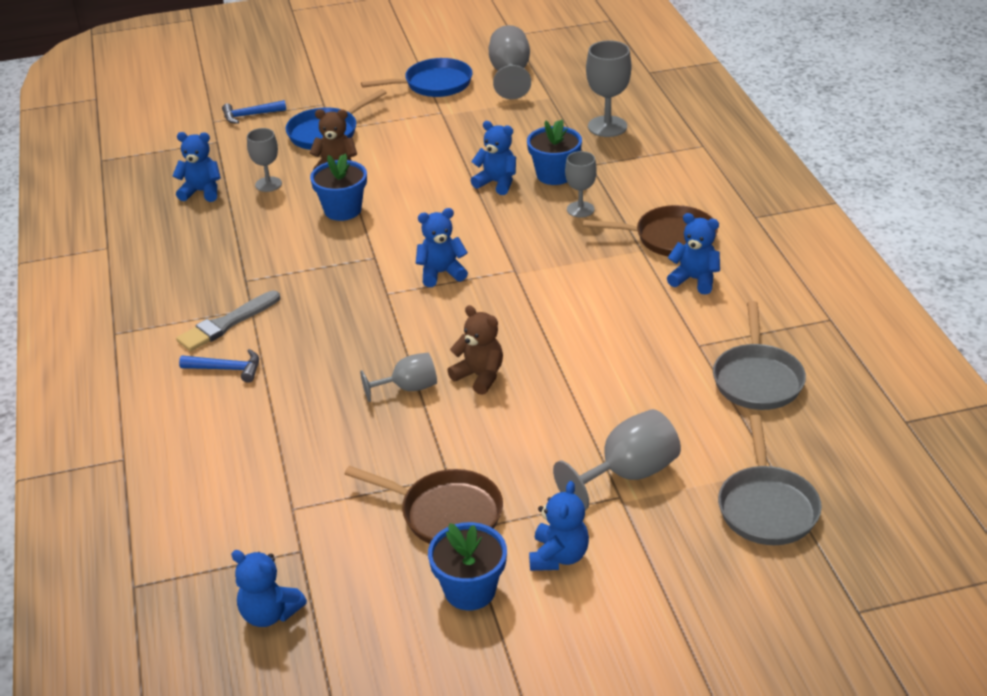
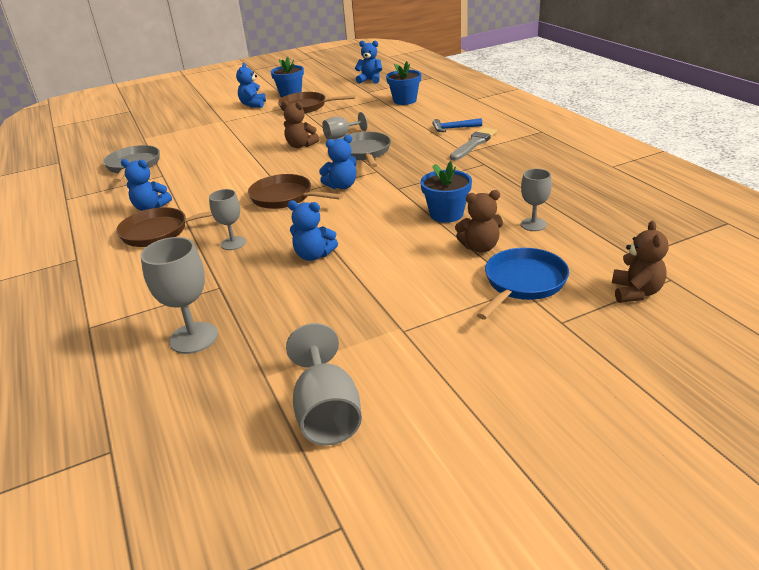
camera: 170 degrees right, 5 degrees down
blue teddy bear [172,132,221,202] -> none
blue hammer [222,100,286,124] -> brown teddy bear [612,221,669,303]
blue pan [361,58,473,97] -> none
blue flower pot [527,119,582,185] -> blue flower pot moved to [386,61,421,105]
grey goblet [553,409,681,511] -> none
grey pan [718,415,822,545] -> grey pan moved to [340,132,391,168]
none -> brown pan [248,174,343,209]

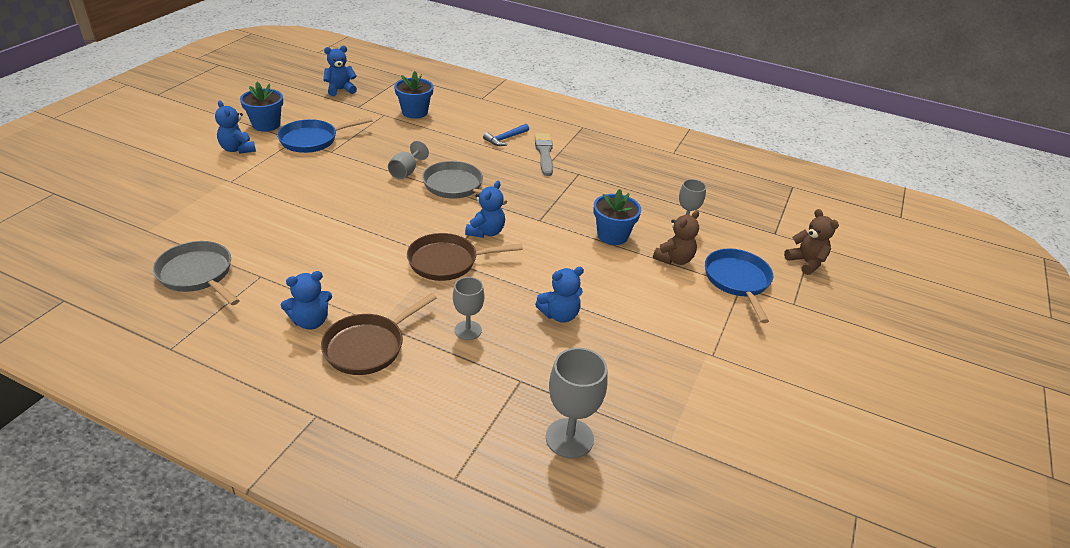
camera: 45 degrees left, 5 degrees up
brown pan [278,92,356,113] -> blue pan [277,117,372,153]
brown teddy bear [282,101,319,148] -> none
grey goblet [286,323,362,445] -> none

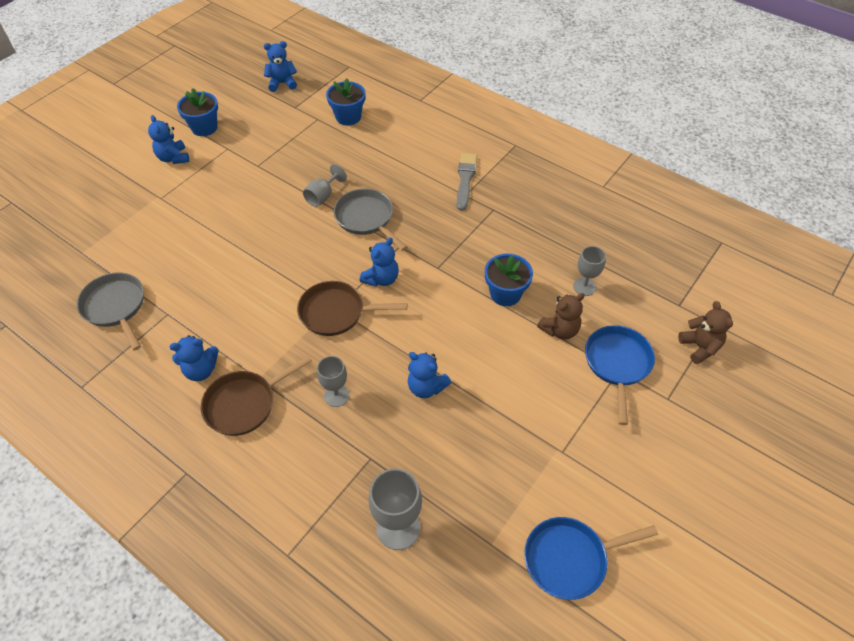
camera: 15 degrees right, 15 degrees up
blue pan [277,117,372,153] -> blue pan moved to [524,517,658,600]
blue hammer [483,124,529,146] -> none
blue teddy bear [535,267,584,323] -> blue teddy bear turned 45 degrees clockwise [408,352,452,398]

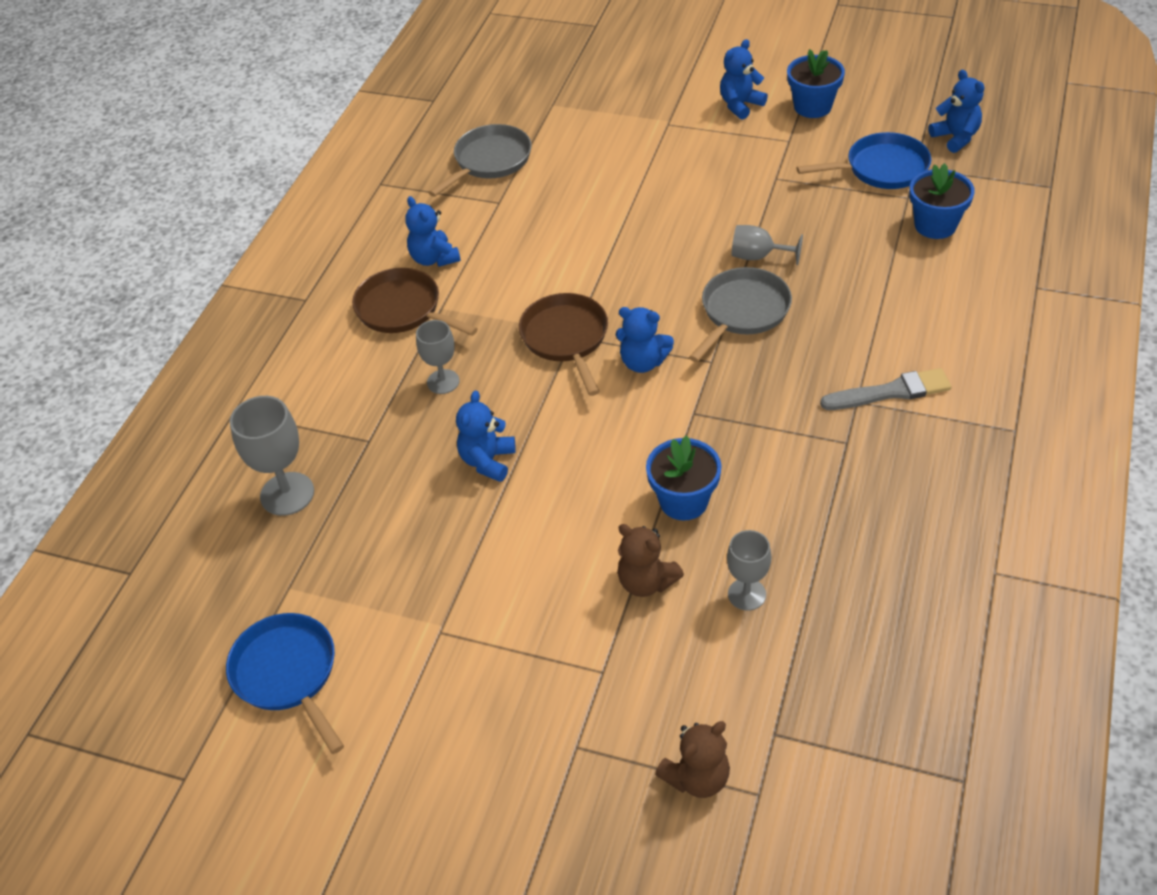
camera: 75 degrees right, 5 degrees down
blue pan [585,325,655,425] -> blue pan moved to [796,132,931,189]

